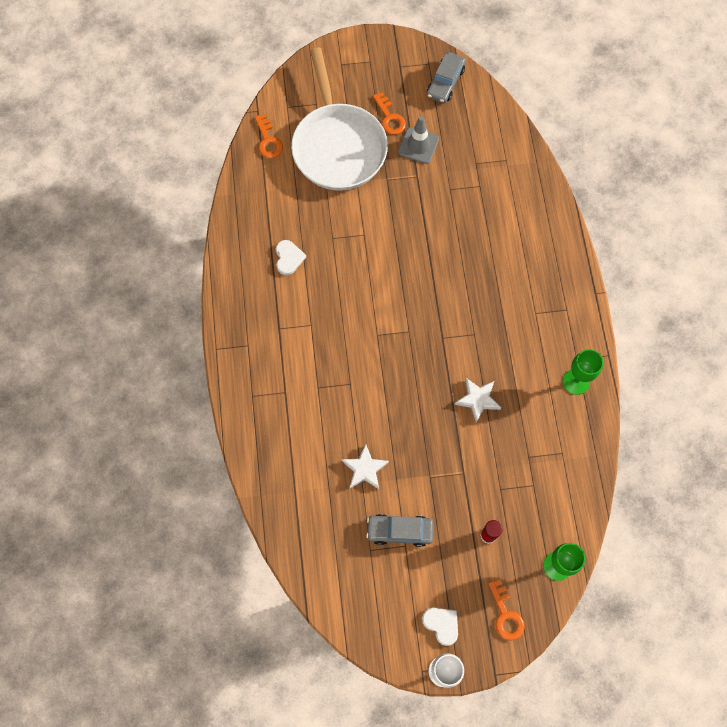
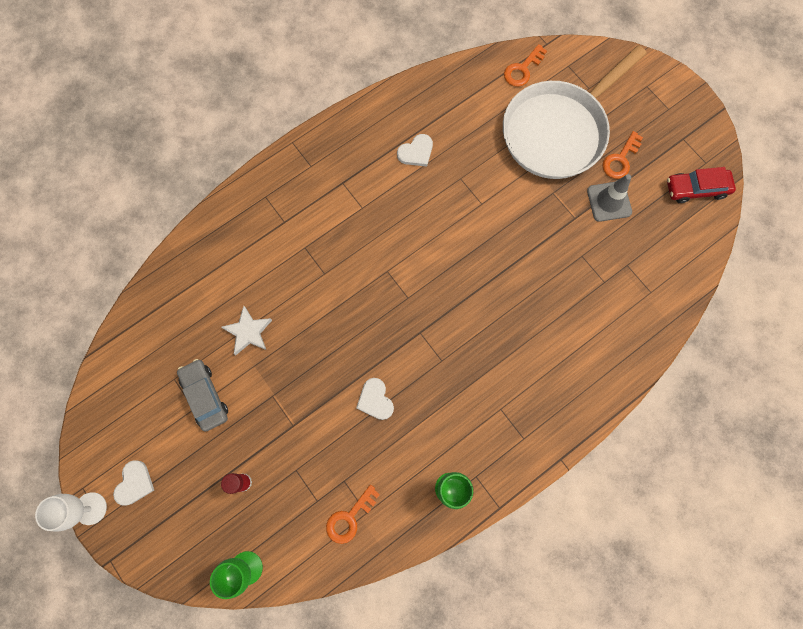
camera: 60 degrees right, 5 degrees up
grey car [427,52,466,103] -> red car [667,167,736,203]
white star [455,378,501,423] -> white heart [356,378,394,420]
orange key [488,580,525,641] -> orange key moved to [326,485,380,544]

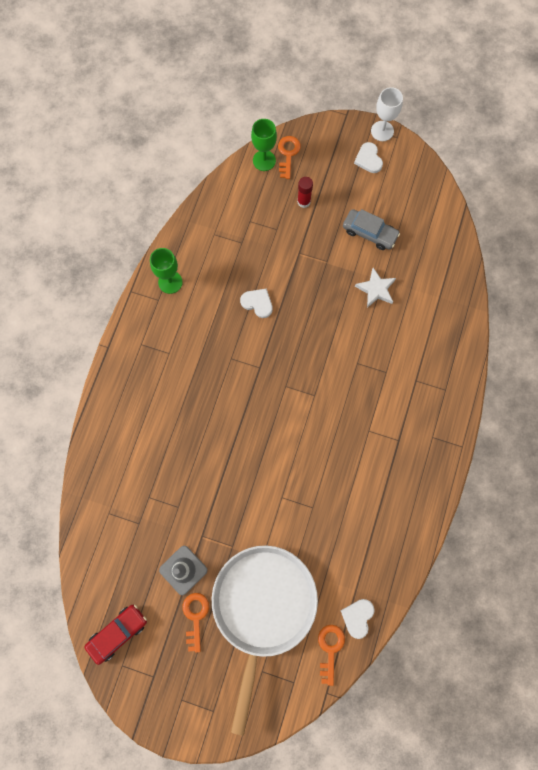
camera: 145 degrees right, 0 degrees up
orange key [326,485,380,544] -> orange key moved to [278,136,301,179]
white heart [397,134,433,167] -> white heart moved to [341,599,375,639]

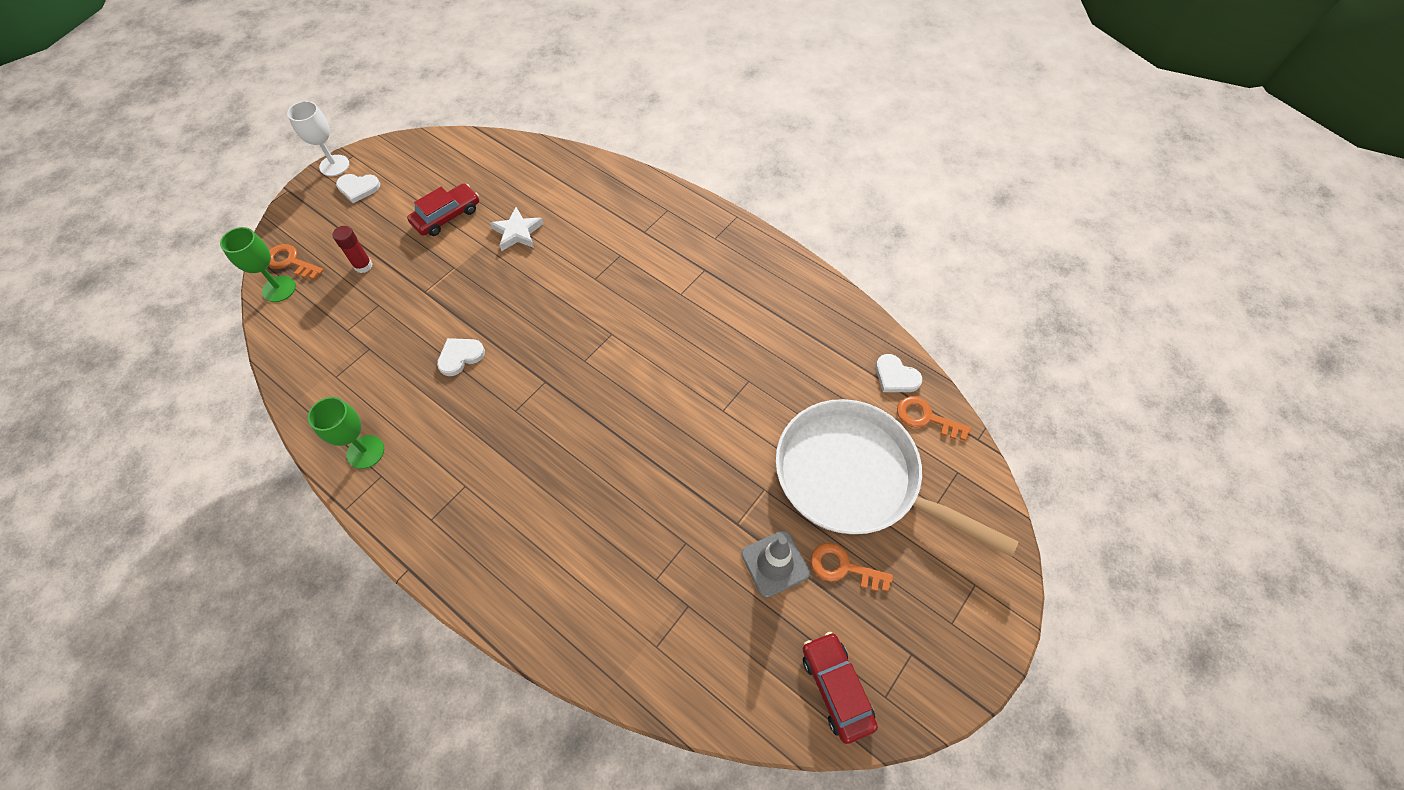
camera: 70 degrees left, 15 degrees down
grey car [343,209,400,250] -> red car [407,183,479,236]

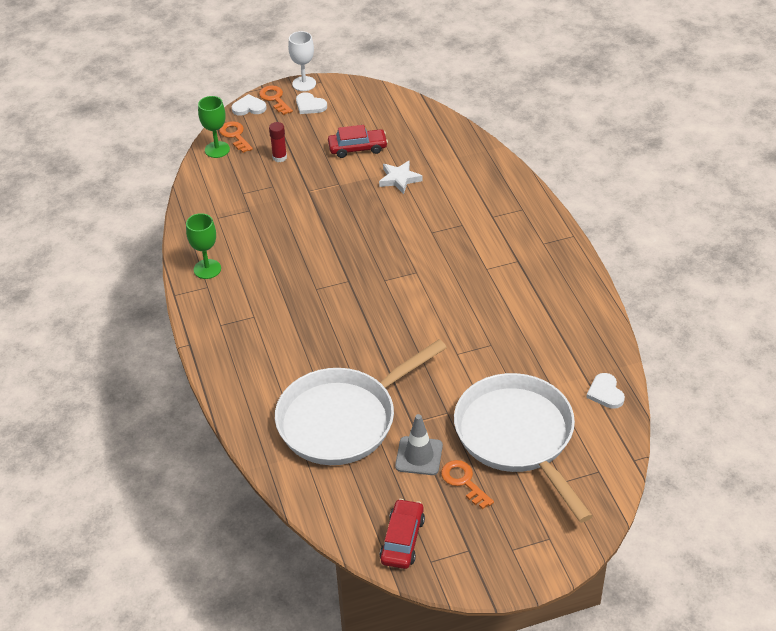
camera: 35 degrees right, 15 degrees down
white heart [437,338,485,376] -> white heart moved to [231,94,267,116]
orange key [897,396,971,441] -> orange key moved to [259,85,293,115]
none -> white pan [275,339,447,465]

